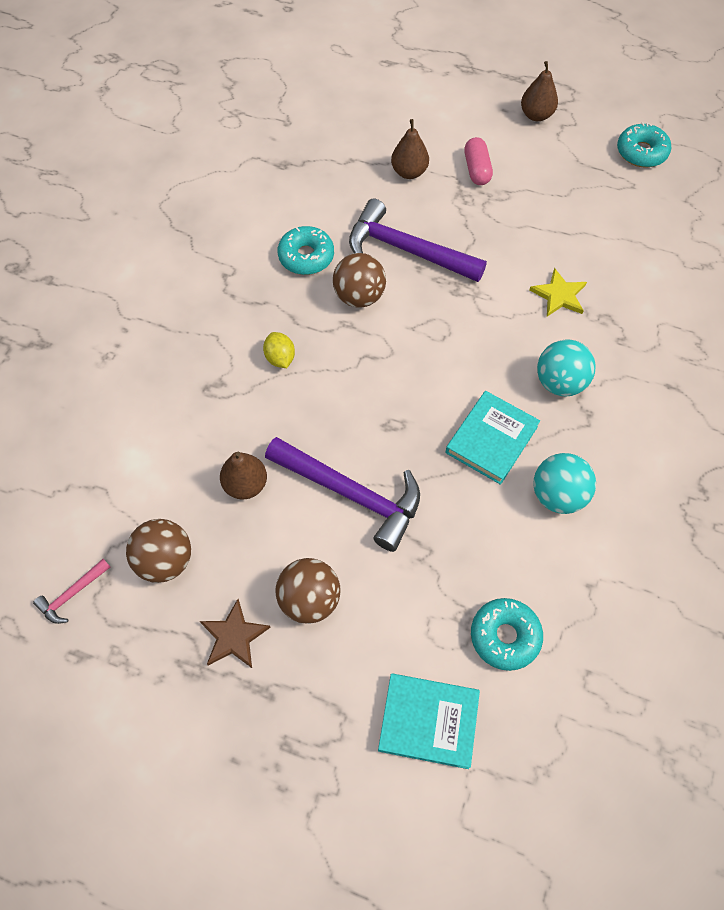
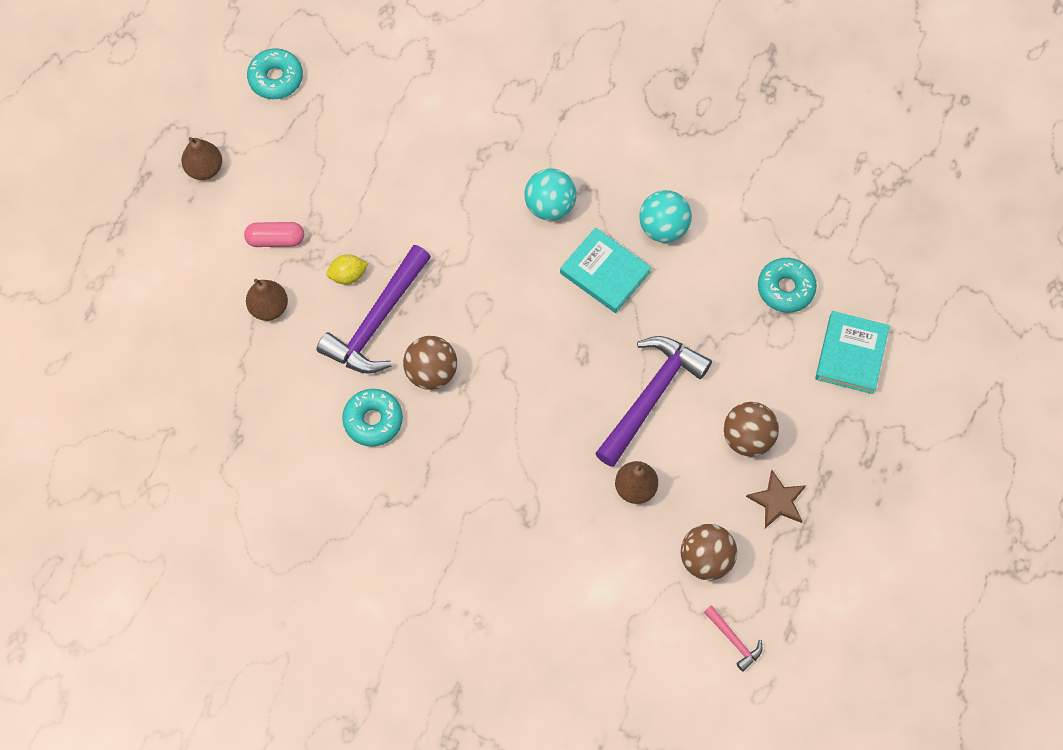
camera: 85 degrees left, 5 degrees up
yellow lemon [263,332,295,368] -> yellow lemon moved to [327,254,368,285]
yellow star [529,268,587,317] -> none

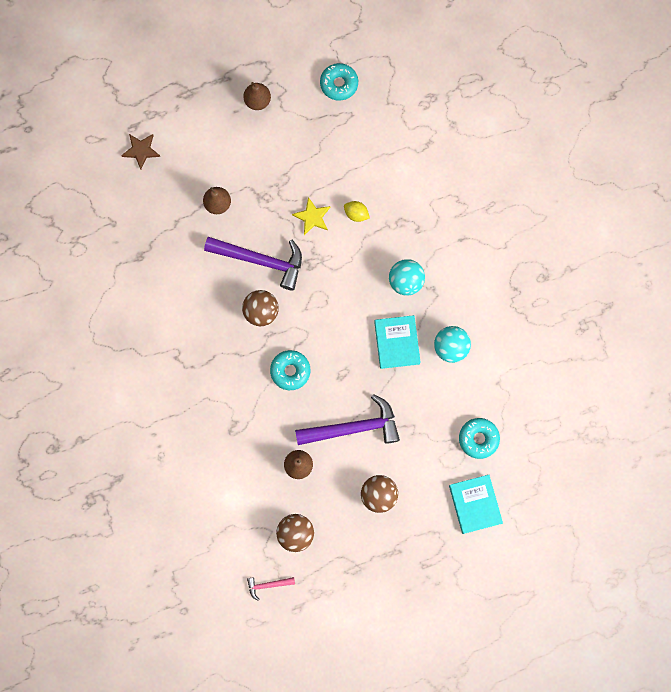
camera: 45 degrees right, 10 degrees up
pink capsule [244,222,304,247] -> none
purple hammer [317,245,431,374] -> purple hammer turned 150 degrees counterclockwise [204,237,302,290]
yellow lemon [327,254,368,285] -> yellow lemon moved to [344,201,370,222]
turquoise donut [342,389,403,447] -> turquoise donut moved to [270,350,310,390]
pink hammer [704,605,762,672] -> pink hammer turned 75 degrees clockwise [247,577,295,601]
brown star [746,470,806,528] -> brown star moved to [121,134,160,170]
turquoise book [815,311,890,394] -> turquoise book turned 75 degrees counterclockwise [449,475,503,534]
none -> yellow star [292,197,330,235]

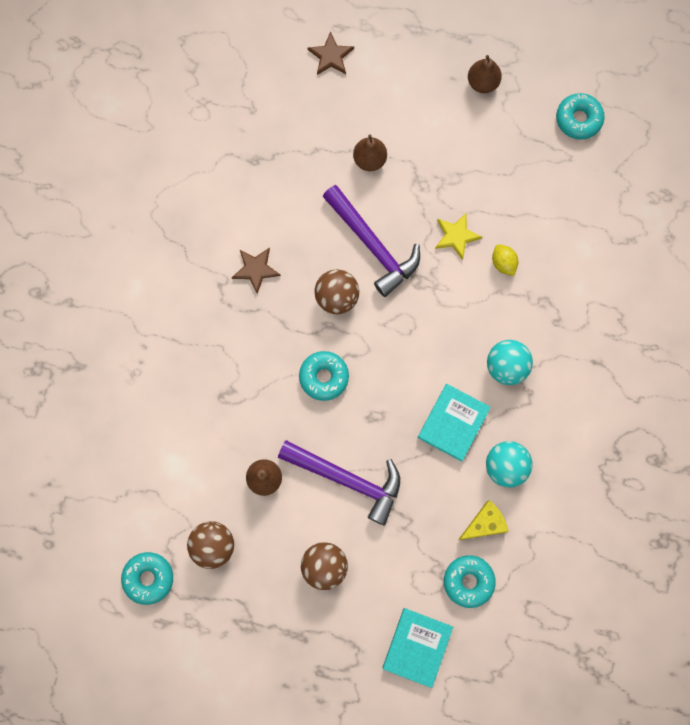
camera: 35 degrees right, 0 degrees up
pink hammer [247,577,295,601] -> turquoise donut [121,552,173,605]
none -> brown star [232,248,281,294]
none -> yellow cheese [458,500,509,540]

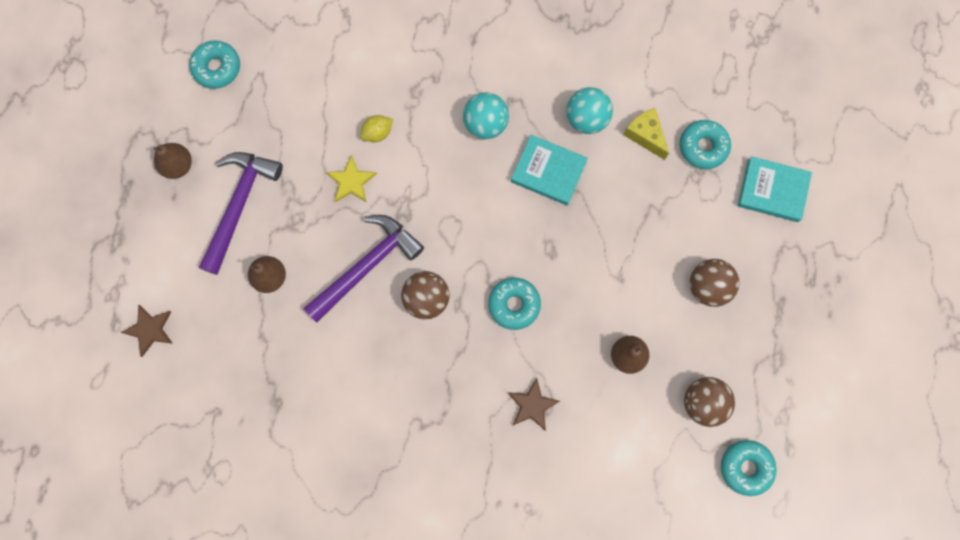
camera: 95 degrees left, 0 degrees up
brown star [232,248,281,294] -> brown star moved to [508,378,560,431]
purple hammer [278,440,400,525] -> purple hammer moved to [199,152,283,275]

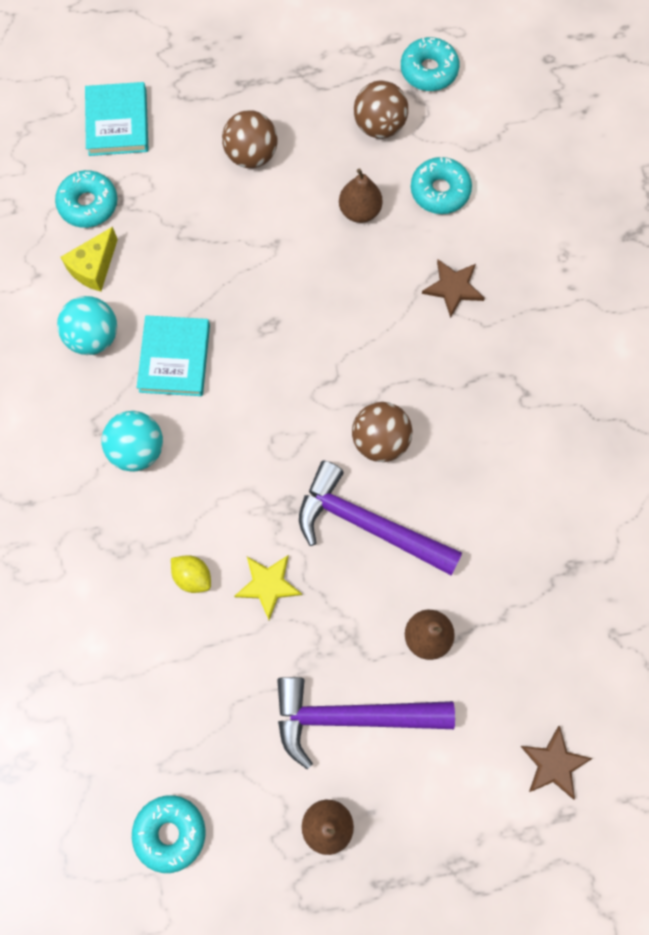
camera: 110 degrees left, 5 degrees down
turquoise donut [488,278,541,330] -> turquoise donut moved to [411,157,472,214]

